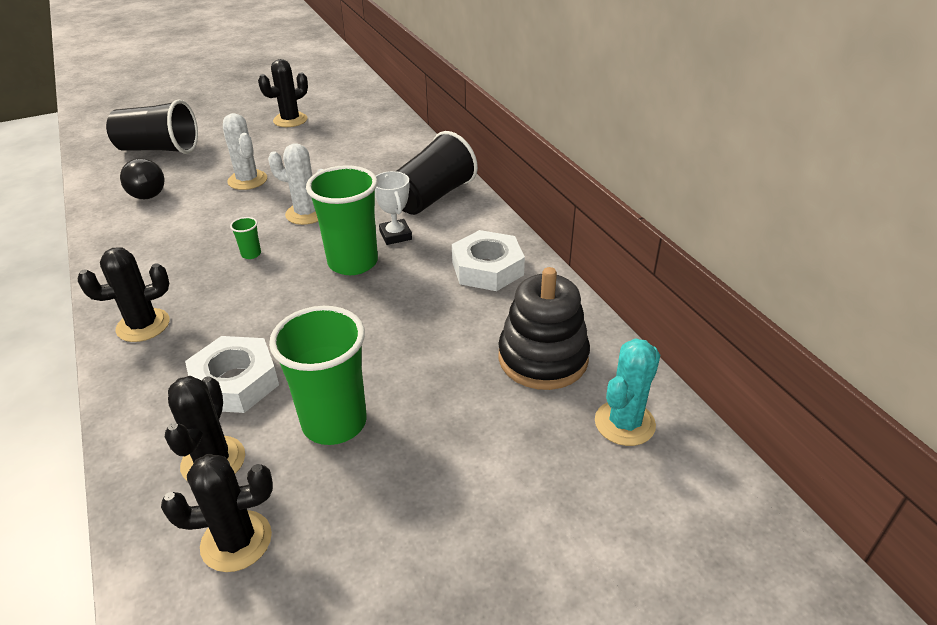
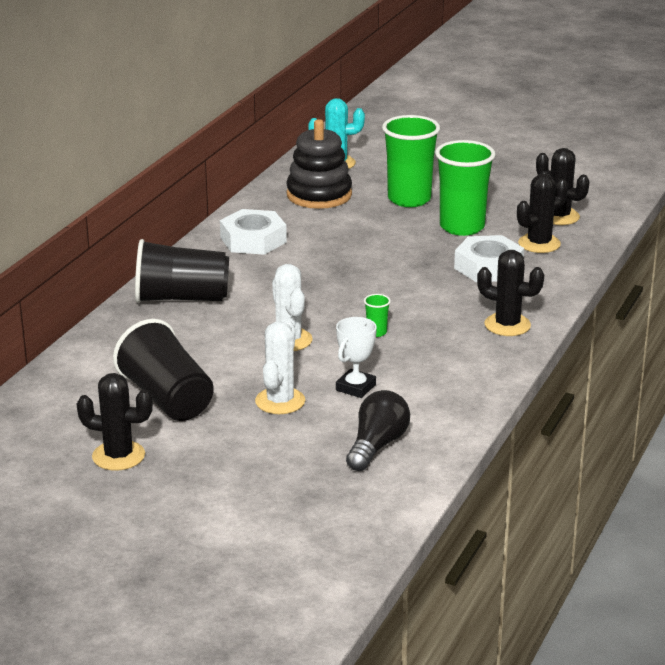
camera: 130 degrees left, 10 degrees down
black cup [106,100,198,154] -> black cup moved to [113,319,214,421]
green cup [306,165,378,275] -> green cup moved to [382,115,440,207]
white trophy [375,171,412,245] -> white trophy moved to [336,317,377,398]

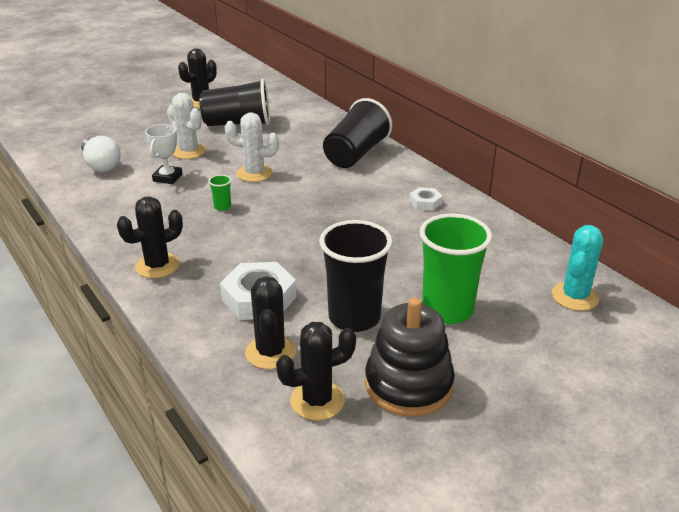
camera: 120 degrees right, 5 degrees up
white nut [220,209,287,255] -> white nut [409,187,442,211], size x0.52
black stacking toy [286,119,352,209] -> black stacking toy moved to [365,297,455,417]
white trophy [336,317,377,398] -> white trophy turned 45 degrees clockwise [145,124,182,184]
black light bulb [346,390,410,471] -> white light bulb [81,136,121,172]
green cup [435,140,495,236] -> black cup [319,220,393,332]

